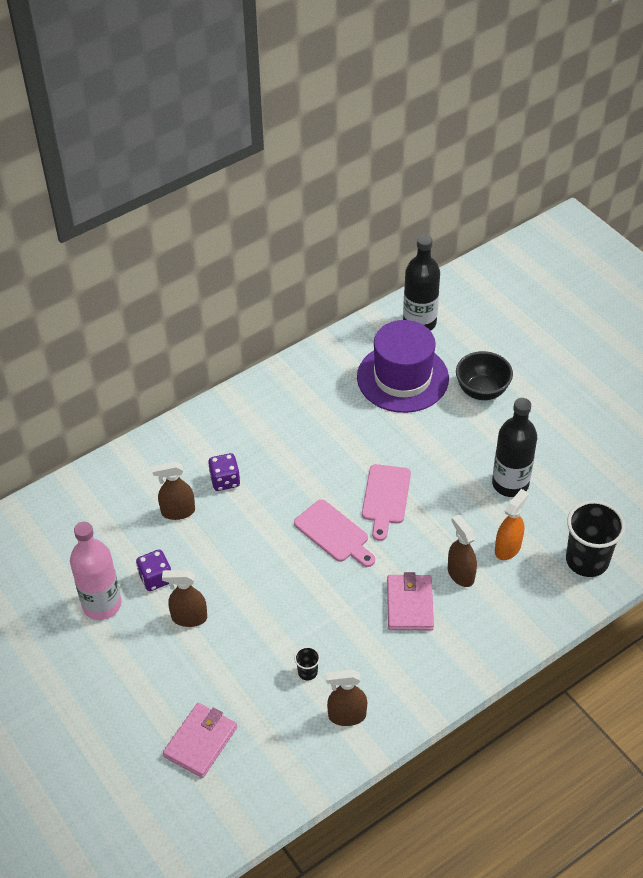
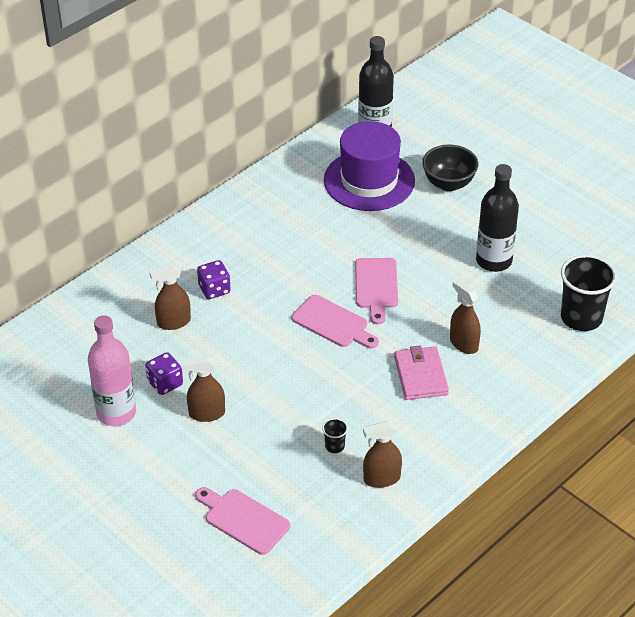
camera: 10 degrees left, 5 degrees down
pink wallet [163,703,237,778] -> pink cutting board [195,487,290,555]
orange spray bottle [495,489,528,560] -> none

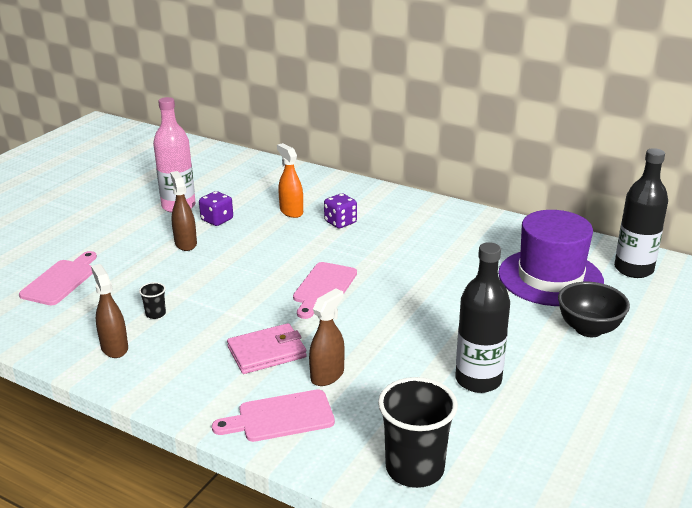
camera: 75 degrees right, 15 degrees down
brown spray bottle [149,264,191,330] -> orange spray bottle [277,143,303,218]
pink cutting board [355,258,398,325] -> pink cutting board moved to [212,389,335,442]

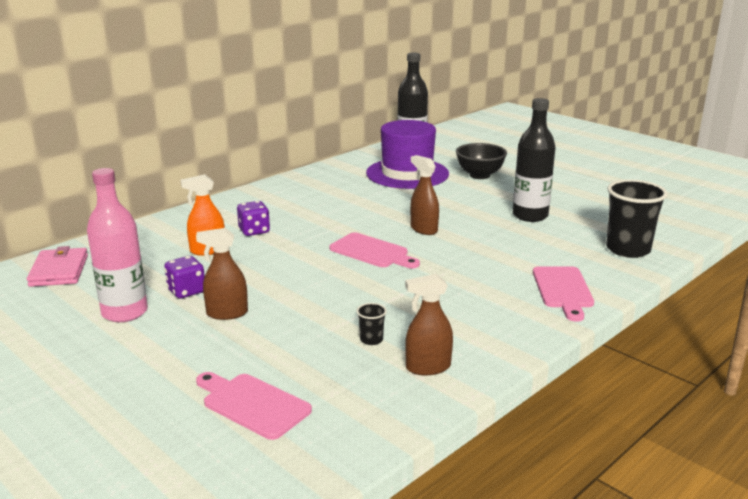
camera: 75 degrees left, 5 degrees down
pink wallet [227,323,307,374] -> pink wallet moved to [27,246,88,287]
brown spray bottle [309,288,345,386] -> brown spray bottle moved to [410,155,439,235]

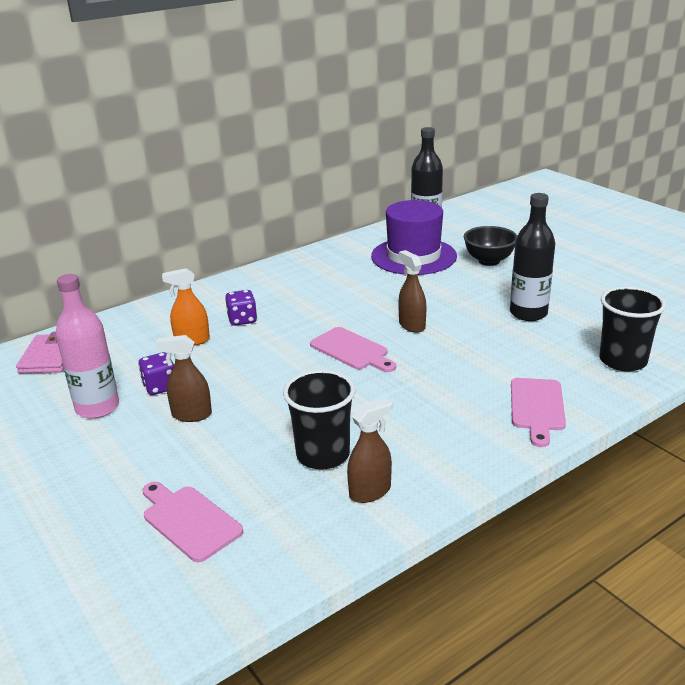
camera: 10 degrees right, 5 degrees up
black cup [356,303,387,345] -> black cup [283,370,355,469], size x2.31
brown spray bottle [405,274,453,375] -> brown spray bottle turned 150 degrees clockwise [347,398,392,503]

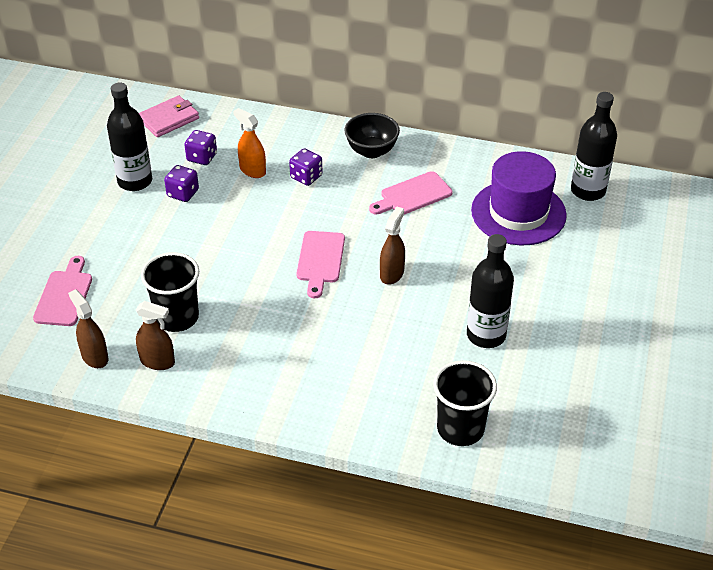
camera: 50 degrees right, 15 degrees up
pink bottle [55,274,119,419] -> black bottle [107,83,152,191]
brown spray bottle [156,335,212,422] -> brown spray bottle moved to [68,289,109,368]
black bowl [464,226,517,266] -> black bowl moved to [345,113,400,158]
pink cutting board [511,378,566,447] -> pink cutting board moved to [369,171,453,215]
none -> purple dice [185,130,217,165]

